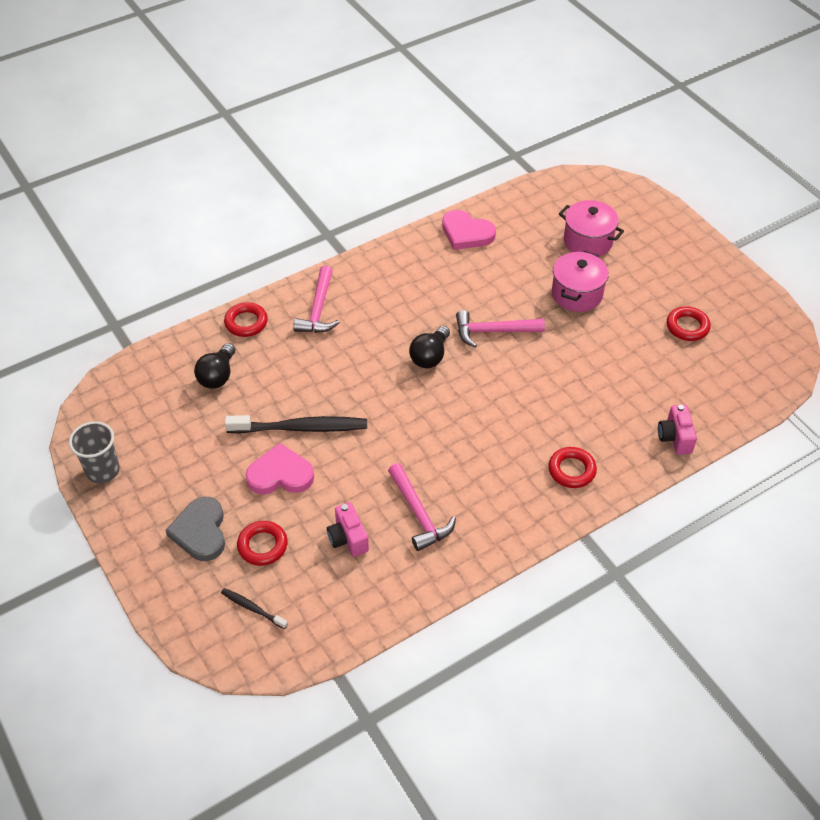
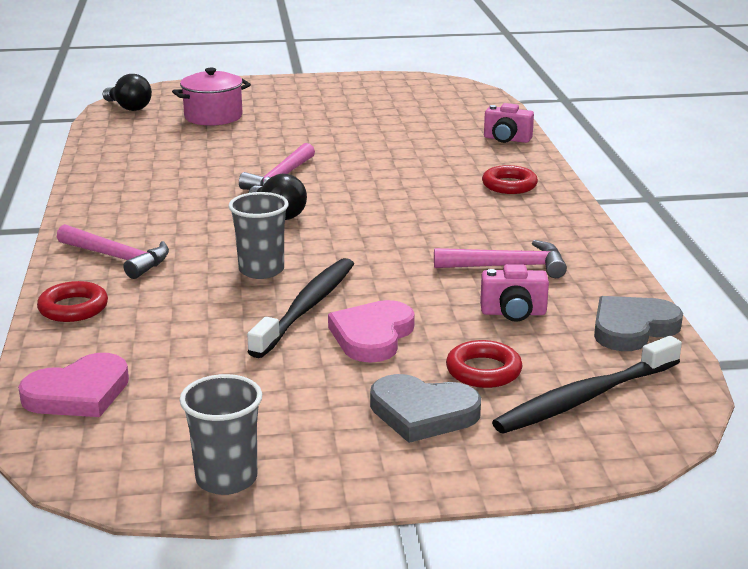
camera: 65 degrees left, 25 degrees down
black light bulb [194,343,235,389] -> black light bulb moved to [103,74,152,111]
black toothbrush [221,588,288,629] -> black toothbrush [492,336,682,434], size x2.01
pink heart [442,210,496,250] -> pink heart moved to [18,353,129,417]
pink pot [552,251,609,312] -> none
red ring [667,306,711,341] -> none
none -> grey cup [228,192,289,279]
none -> grey heart [594,296,683,351]

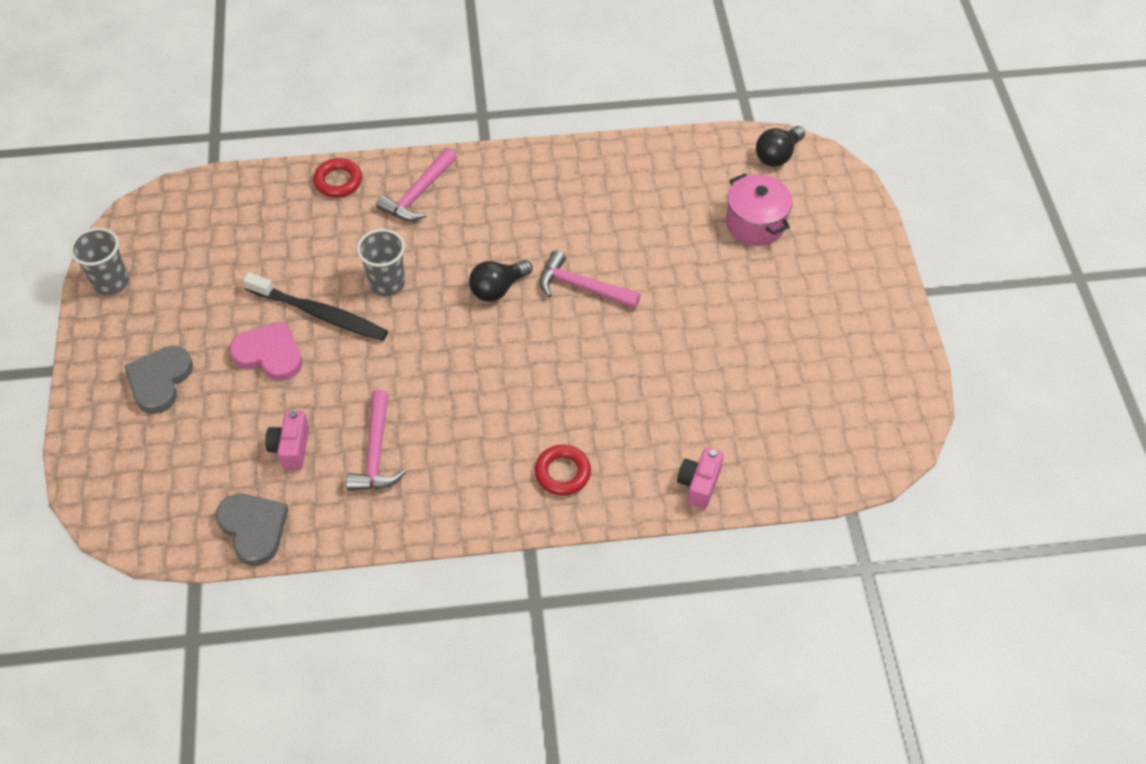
camera: 90 degrees right, 30 degrees up
pink heart [18,353,129,417] -> none
red ring [446,340,522,388] -> none
black toothbrush [492,336,682,434] -> none

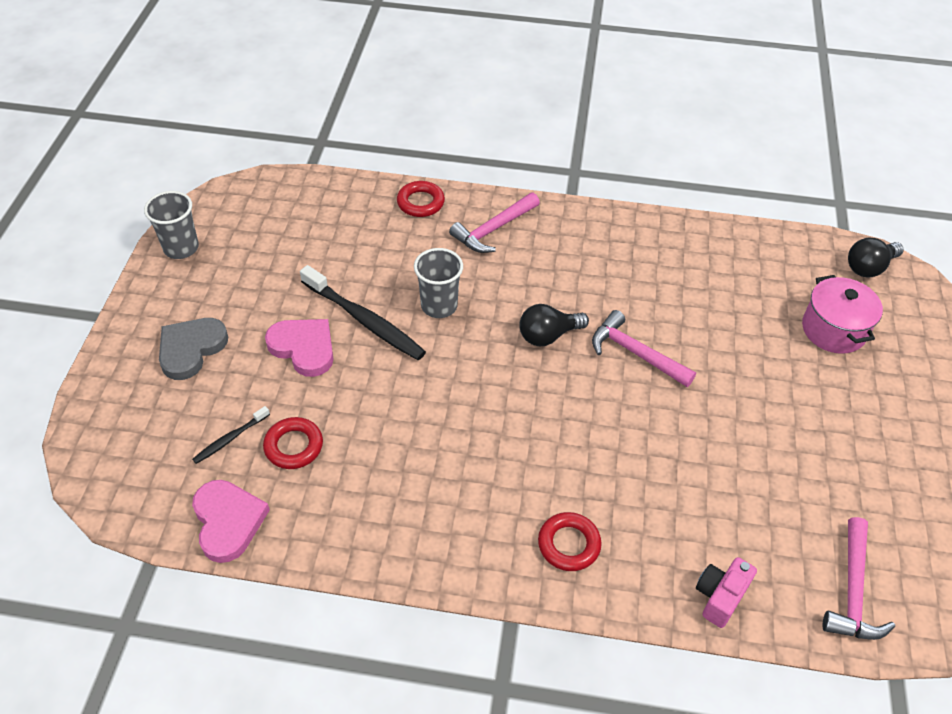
camera: 15 degrees right, 5 degrees down
grey heart [215,494,288,566] -> pink heart [192,480,270,563]
pink camera [265,410,309,470] -> red ring [263,417,323,469]
pink hammer [346,390,406,491] -> pink hammer moved to [823,517,895,640]
none -> black toothbrush [192,406,270,464]

